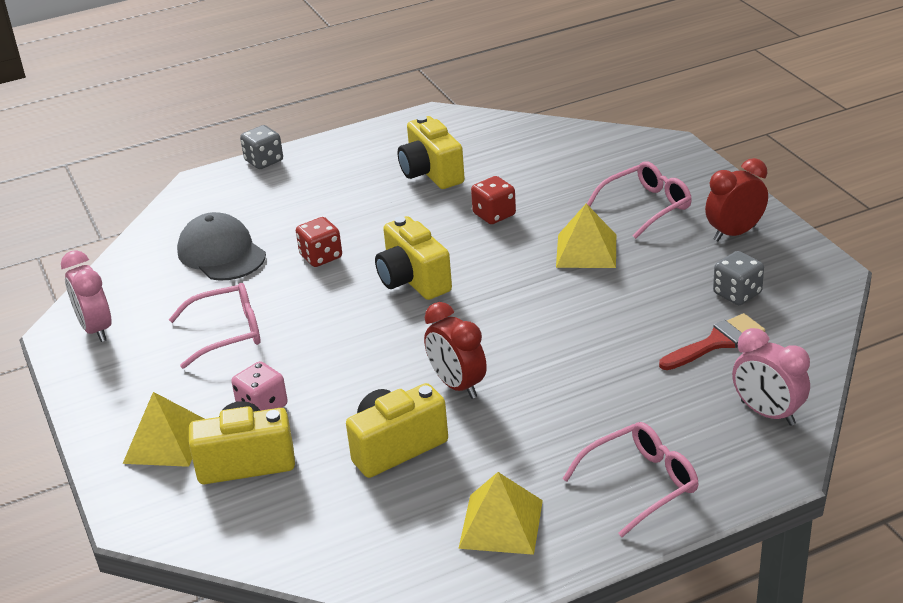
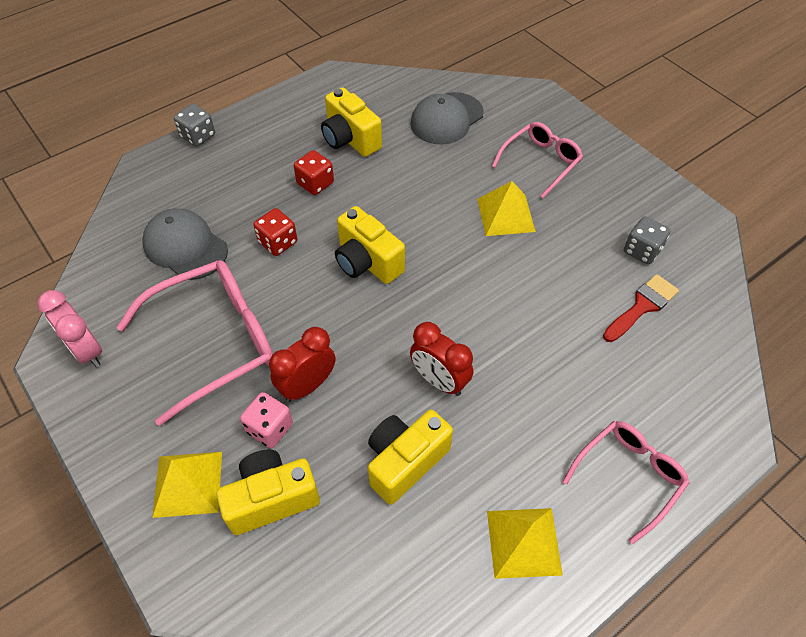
camera: 15 degrees left, 20 degrees up
pink glasses [169,283,260,369] -> pink glasses [116,260,273,426], size x1.66
red dice [471,176,516,224] -> red dice moved to [294,150,334,195]
red clock [705,158,768,241] -> red clock moved to [269,327,335,402]
pink clock [732,328,810,426] -> none
none -> grey cap [411,92,484,145]

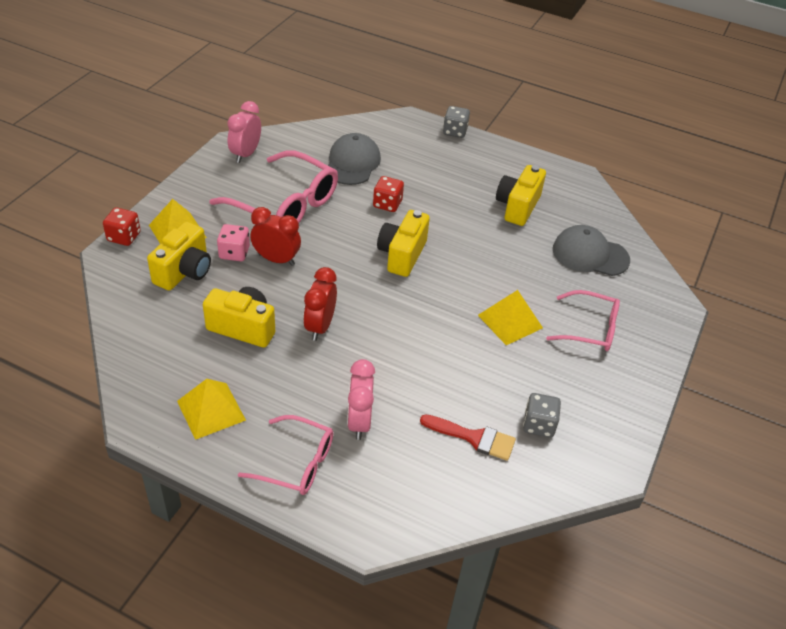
camera: 60 degrees right, 10 degrees down
yellow camera [216,450,320,535] -> yellow camera turned 75 degrees clockwise [147,222,211,291]
red dice [294,150,334,195] -> red dice moved to [103,208,141,246]
none -> pink clock [347,359,375,440]

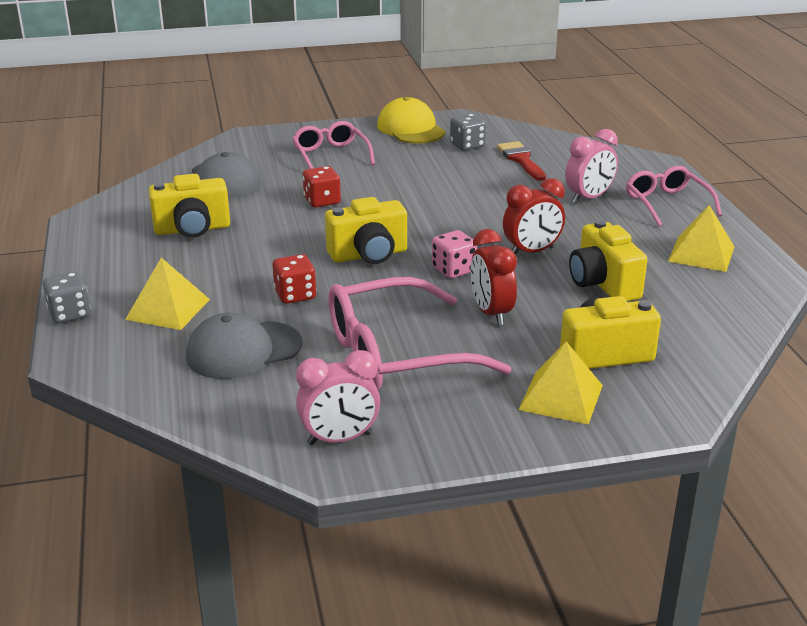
camera: 125 degrees left, 15 degrees down
red dice [103,208,141,246] -> red dice moved to [303,166,341,208]
pink glasses [209,150,338,224] -> pink glasses turned 105 degrees counterclockwise [328,277,511,390]
pink dice [217,224,250,261] -> pink dice moved to [432,230,477,279]
yellow pyramid [478,290,543,345] -> yellow pyramid moved to [125,258,210,330]
none -> yellow cap [377,97,446,144]

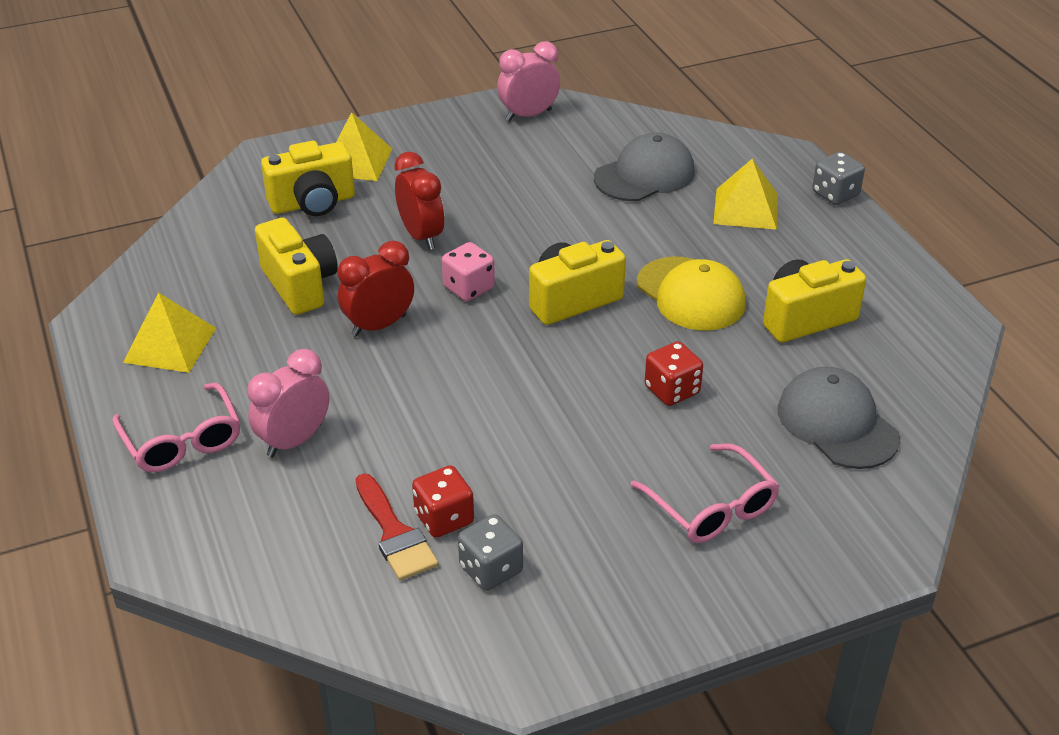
camera: 170 degrees right, 10 degrees up
red dice [273,254,316,304] -> red dice moved to [412,465,474,538]
pink glasses [328,277,511,390] -> none
yellow cap [377,97,446,144] -> yellow cap moved to [637,257,746,331]

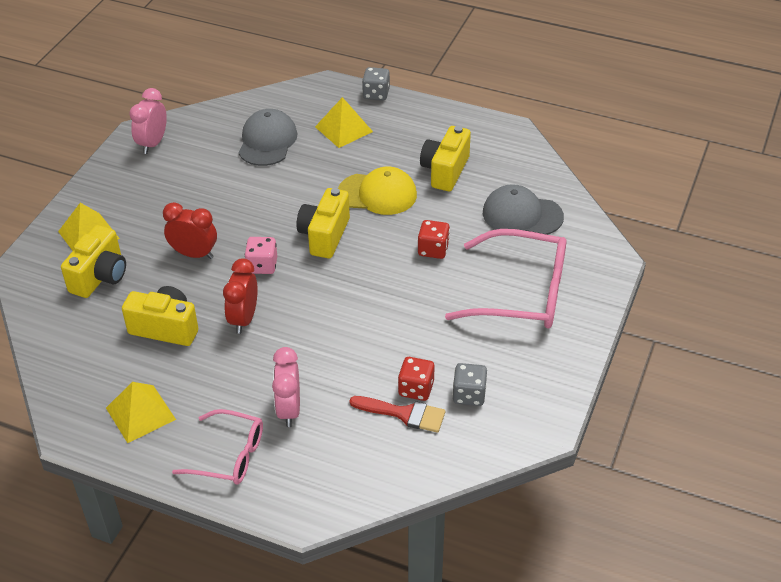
camera: 45 degrees left, 5 degrees up
pink glasses [630,443,780,543] -> pink glasses [445,229,567,329], size x1.66

